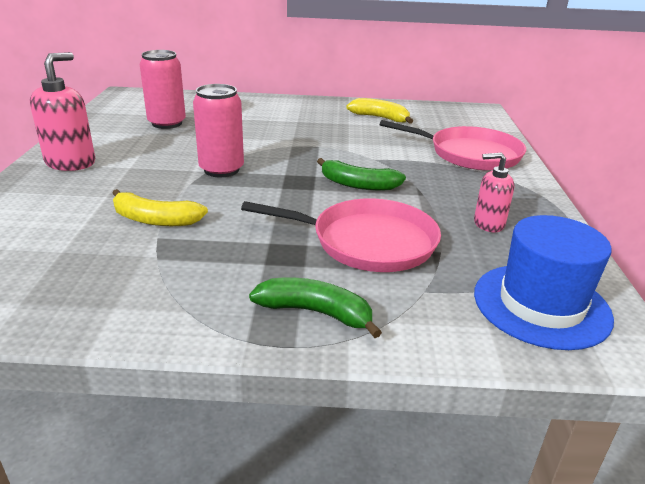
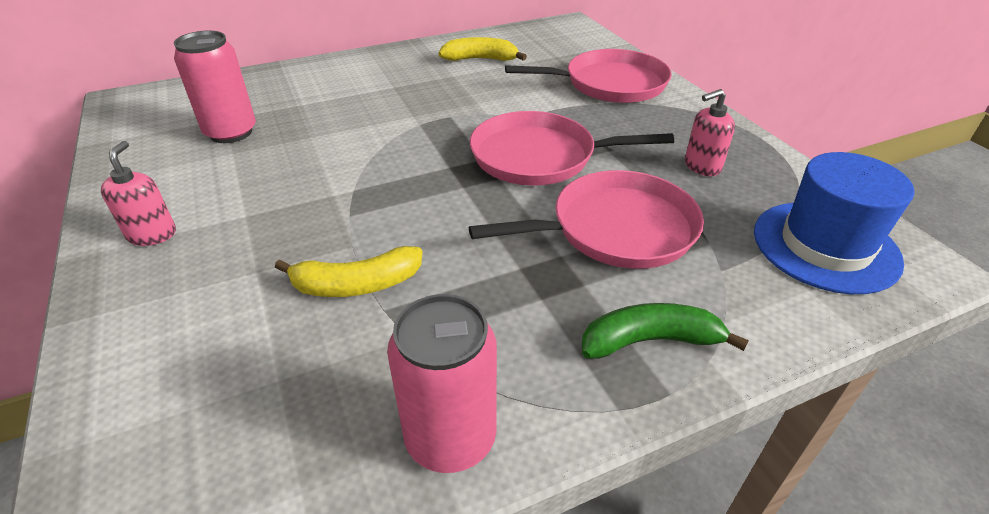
camera: 25 degrees left, 10 degrees up
pink soap dispenser [30,52,95,171] -> pink soap dispenser [101,141,176,246], size x0.62
pink can [193,84,244,177] -> pink can moved to [387,294,497,473]
green banana [317,158,406,191] -> pink pan [470,111,674,186]

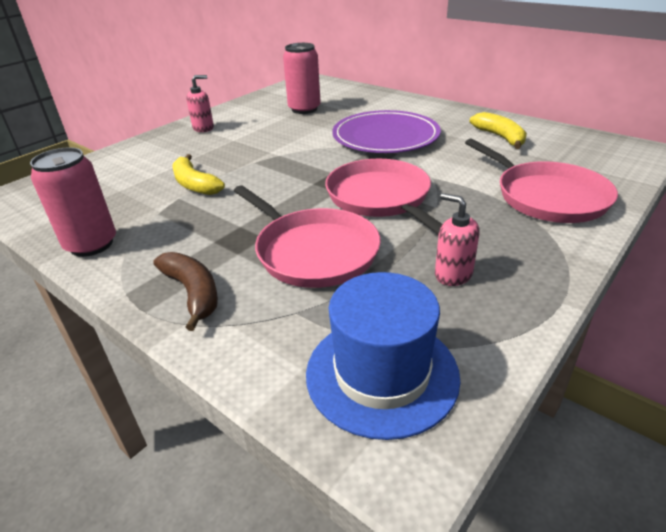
camera: 65 degrees right, 5 degrees down
green banana [582,303,749,359] -> brown banana [153,252,218,331]
none -> purple plate [332,110,441,153]

